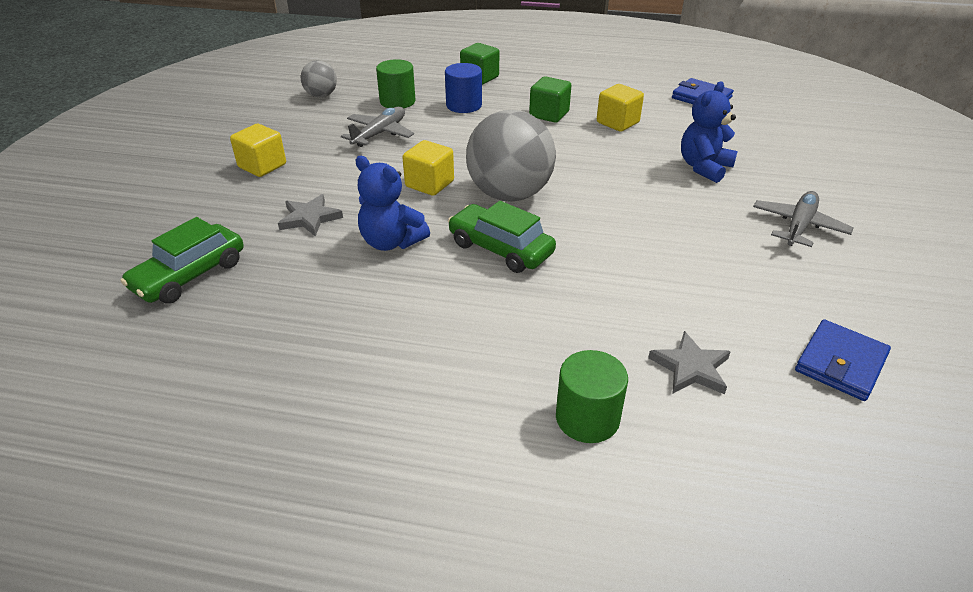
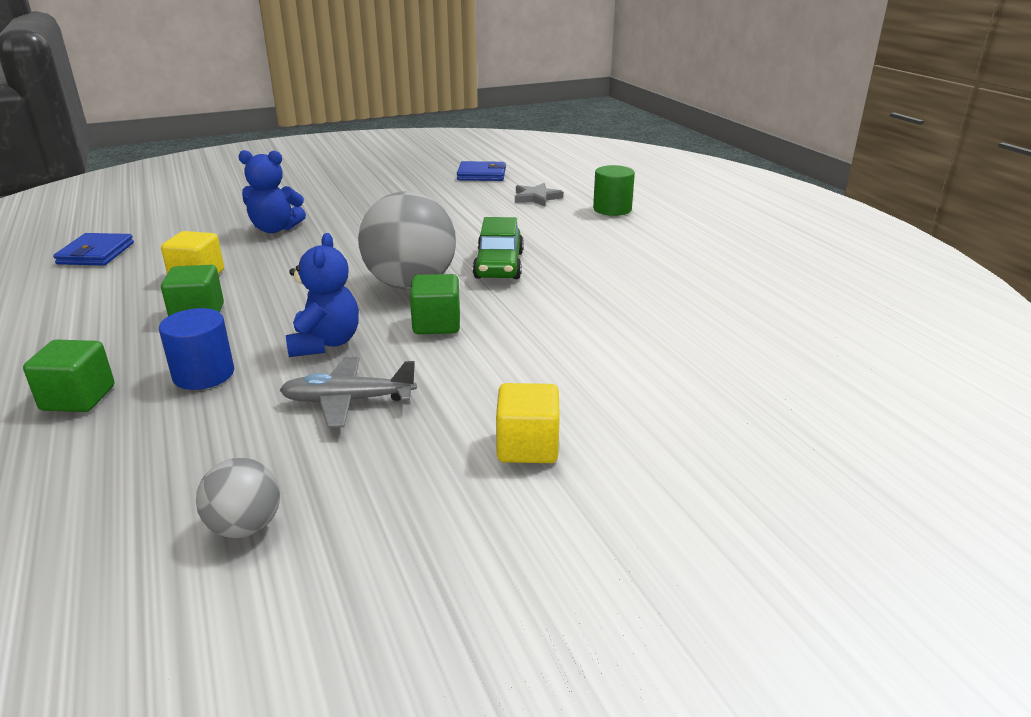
camera: 125 degrees left, 10 degrees down
green car [120,217,243,304] -> none
grey star [278,194,343,237] -> none
blue teddy bear [355,156,430,251] -> blue teddy bear moved to [286,233,359,357]
green cylinder [376,59,415,109] -> none
yellow cube [402,140,454,196] -> green cube [410,274,460,334]
grey plane [753,191,853,247] -> none

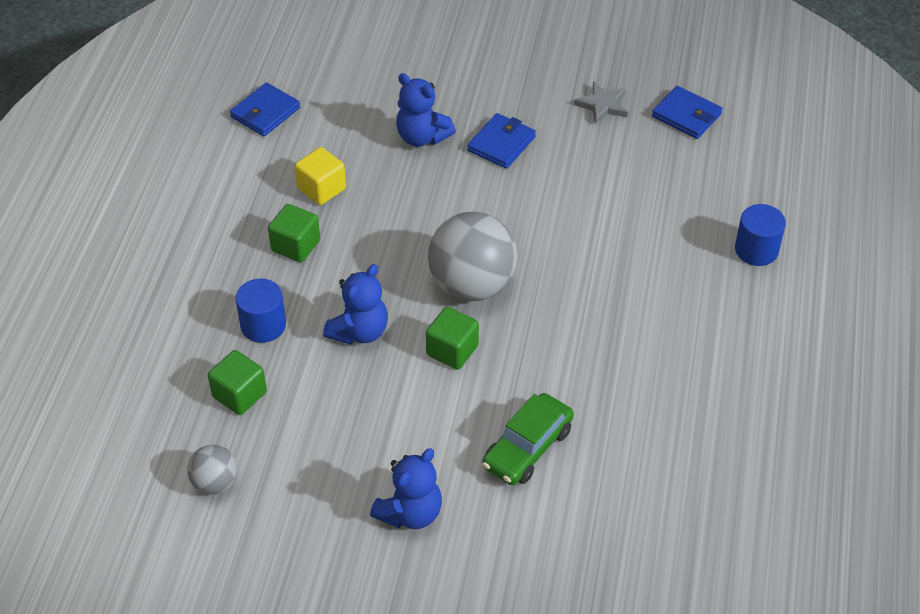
camera: 35 degrees right, 20 degrees up
green cube [23,340,114,412] -> green cube moved to [208,350,267,415]
grey plane [280,357,417,428] -> none
green car [473,217,524,279] -> green car moved to [482,393,574,485]
yellow cube [496,383,560,463] -> blue teddy bear [370,448,442,529]
grey star [515,183,563,207] -> grey star moved to [574,81,628,124]
green cylinder [593,165,635,216] -> blue cylinder [735,204,786,266]
none -> blue wallet [467,113,536,169]

